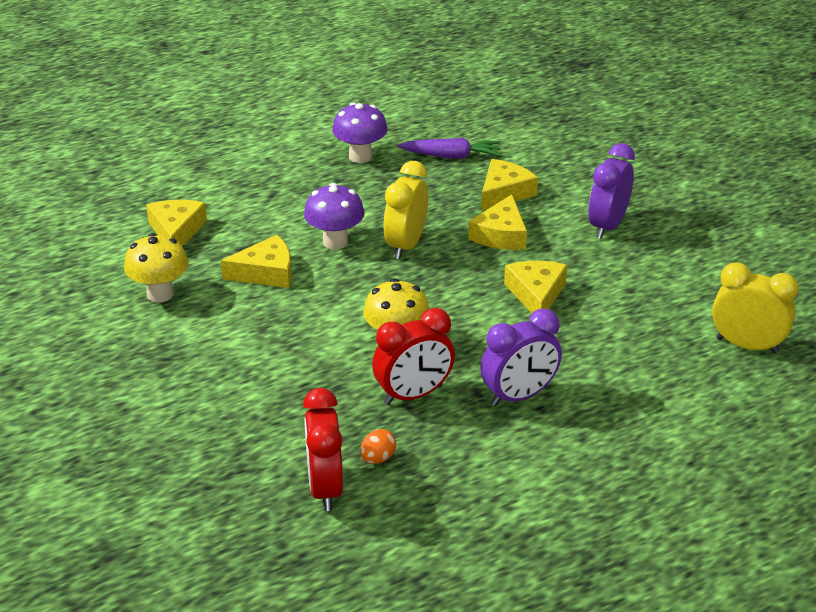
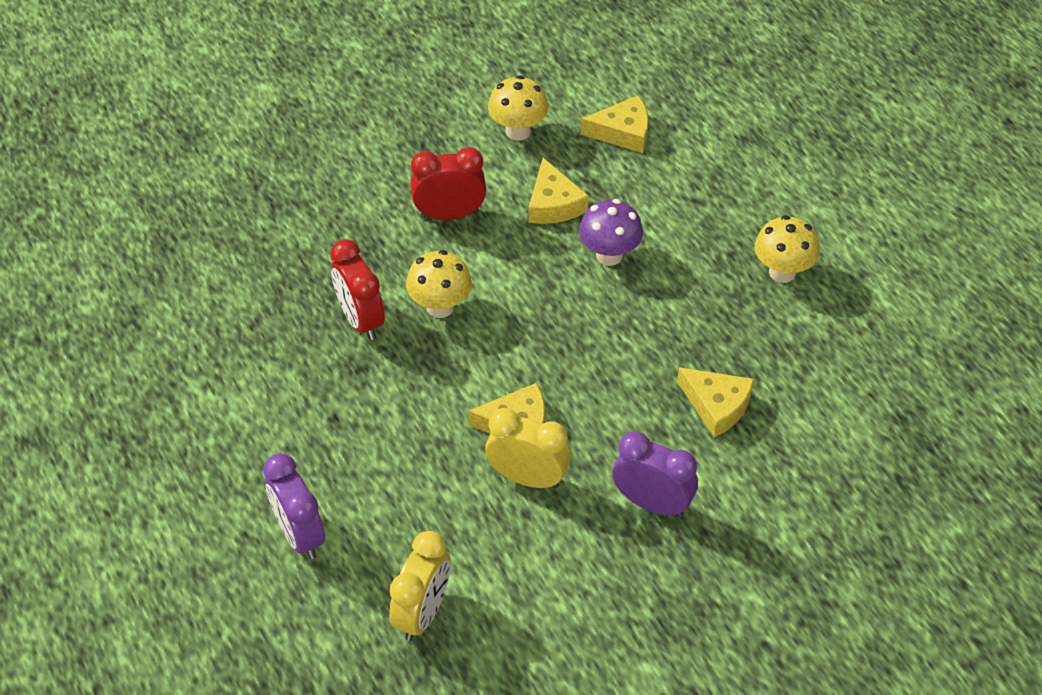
camera: 90 degrees right, 15 degrees up
red clock [303,388,343,511] -> red clock moved to [410,147,486,220]
purple mushroom [332,102,388,163] -> yellow mushroom [755,215,819,283]
orange egg [360,429,396,464] -> none
yellow clock [383,161,428,259] -> yellow clock moved to [485,408,571,489]
purple carrot [398,138,501,159] -> none
yellow cheese [468,195,527,250] -> none
purple clock [480,309,562,406] -> purple clock moved to [264,453,325,559]

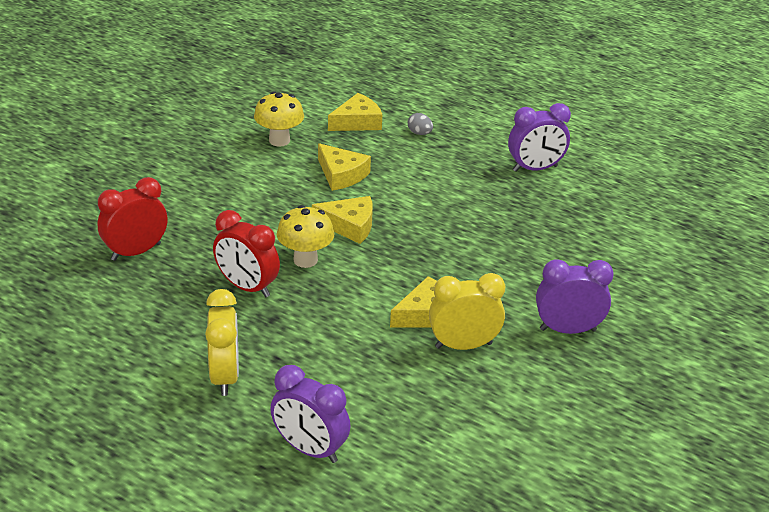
camera: 30 degrees left, 15 degrees down
yellow clock [389,531,450,641] -> yellow clock moved to [205,289,239,396]
red clock [410,147,486,220] -> red clock moved to [98,177,167,261]
purple mushroom [579,199,643,266] -> none
yellow cheese [677,367,754,437] -> yellow cheese moved to [312,196,373,244]
yellow mushroom [755,215,819,283] -> purple clock [508,103,571,172]
none -> grey egg [408,113,433,135]

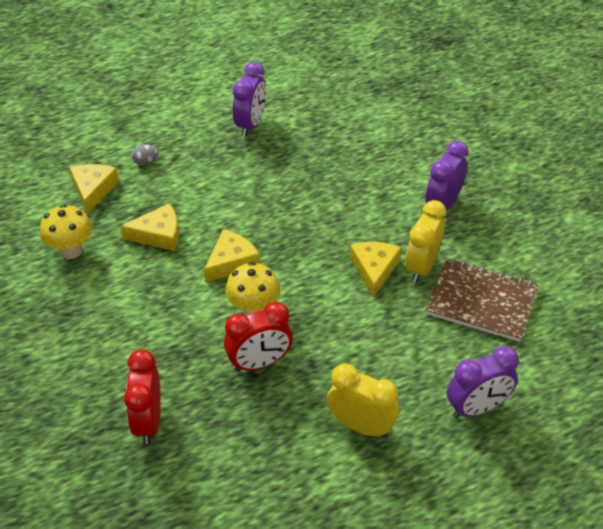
camera: 55 degrees left, 10 degrees up
none -> brown notebook [426,258,538,342]

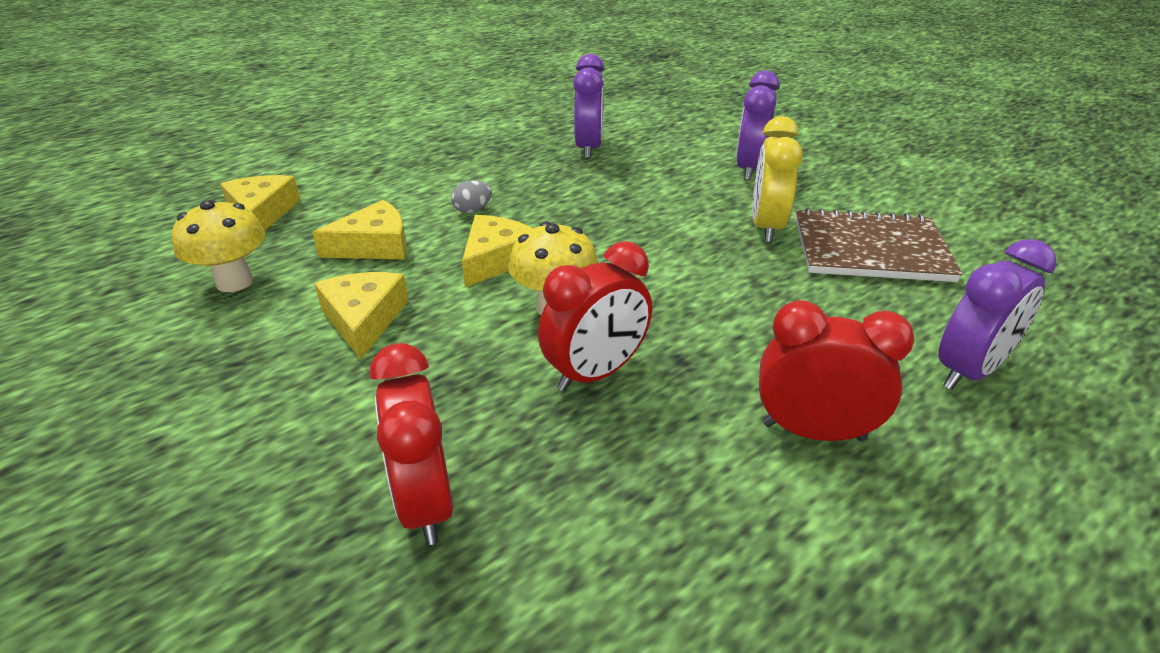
camera: 15 degrees left, 10 degrees down
grey egg [131,144,159,165] -> grey egg moved to [451,180,492,213]
purple clock [233,62,266,137] -> purple clock moved to [573,54,604,159]
yellow clock [327,363,399,438] -> red clock [759,300,914,441]
yellow cheese [349,242,401,298] -> yellow cheese moved to [314,272,409,360]

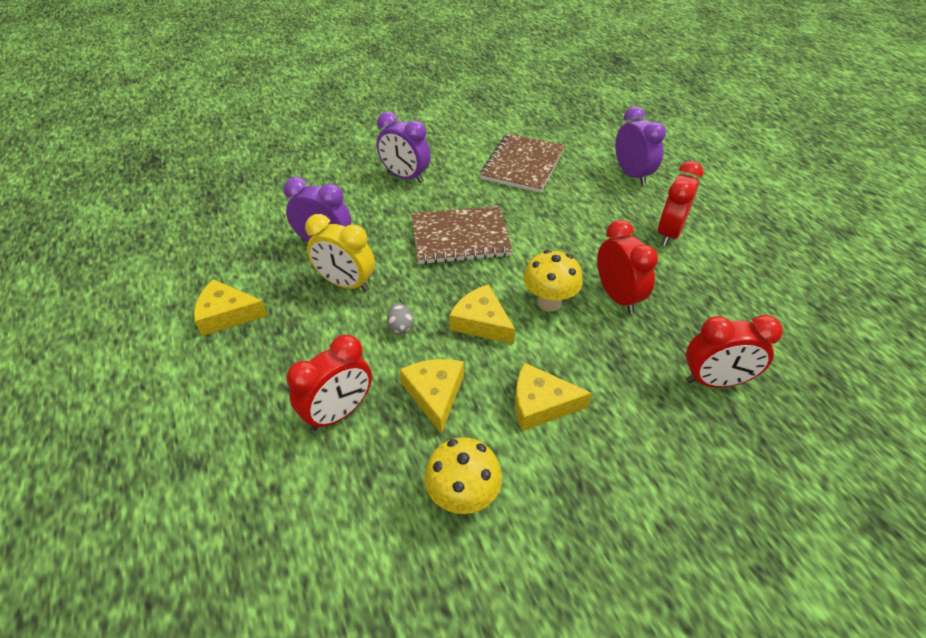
camera: 75 degrees left, 10 degrees up
yellow cheese [220,175,300,231] -> yellow cheese moved to [194,279,268,336]
yellow clock [752,116,803,242] -> yellow clock moved to [305,214,375,292]
none -> red clock [286,335,372,431]
none -> brown notebook [411,206,513,264]

